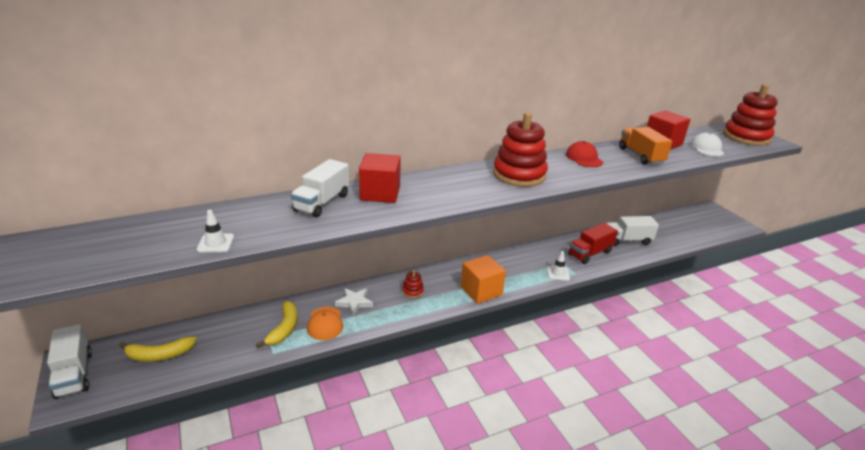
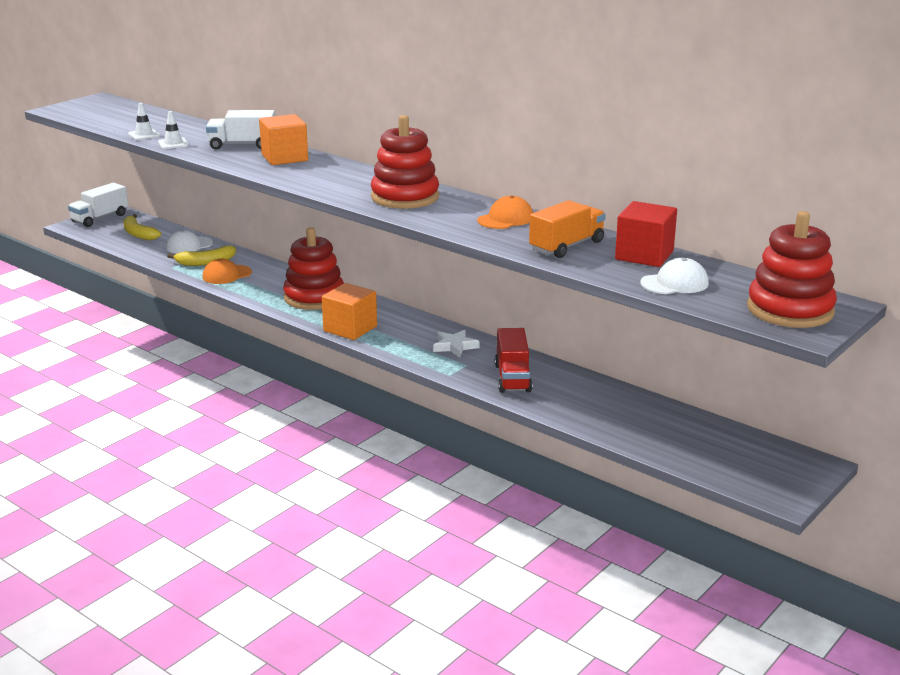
camera: 65 degrees right, 5 degrees down
white star [335,288,373,315] -> white star moved to [433,330,480,358]
red cube [359,153,401,203] -> orange cube [259,114,308,165]
red stacking toy [402,270,424,298] -> red stacking toy [283,227,344,310], size x2.38
white traffic cone [547,251,570,281] -> white traffic cone moved to [158,111,189,149]
red cap [566,141,603,167] -> orange cap [477,195,533,229]
red truck [568,223,618,264] -> red truck turned 120 degrees counterclockwise [495,328,532,393]
white truck [606,216,659,246] -> none
none -> white cap [166,230,213,254]

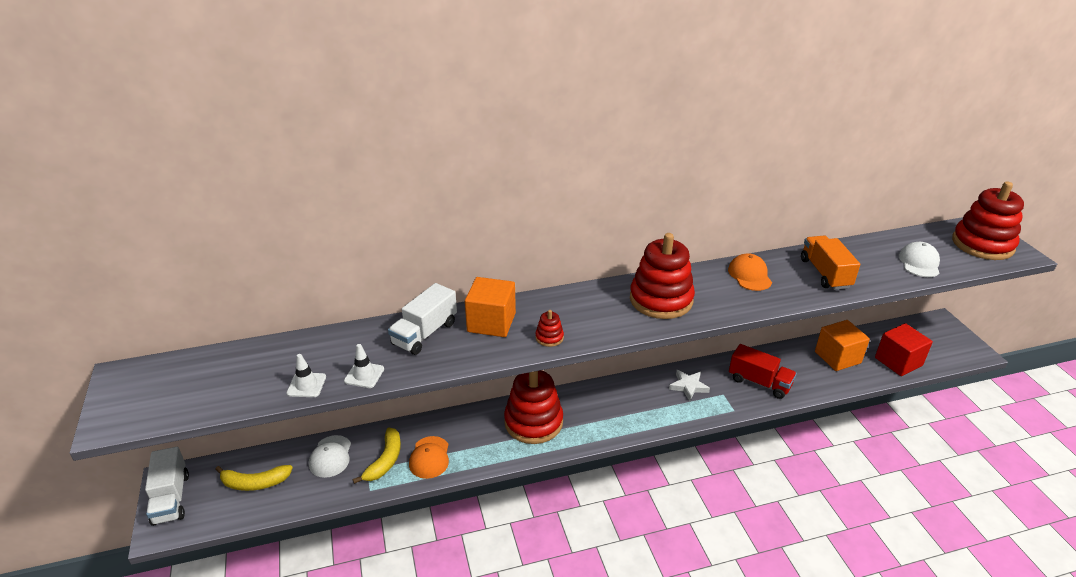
camera: 55 degrees left, 10 degrees up
orange cube [322,283,377,340] -> orange cube moved to [815,320,870,371]
red cube [615,201,677,267] -> red cube moved to [875,323,933,376]
none -> red stacking toy [535,310,564,347]

